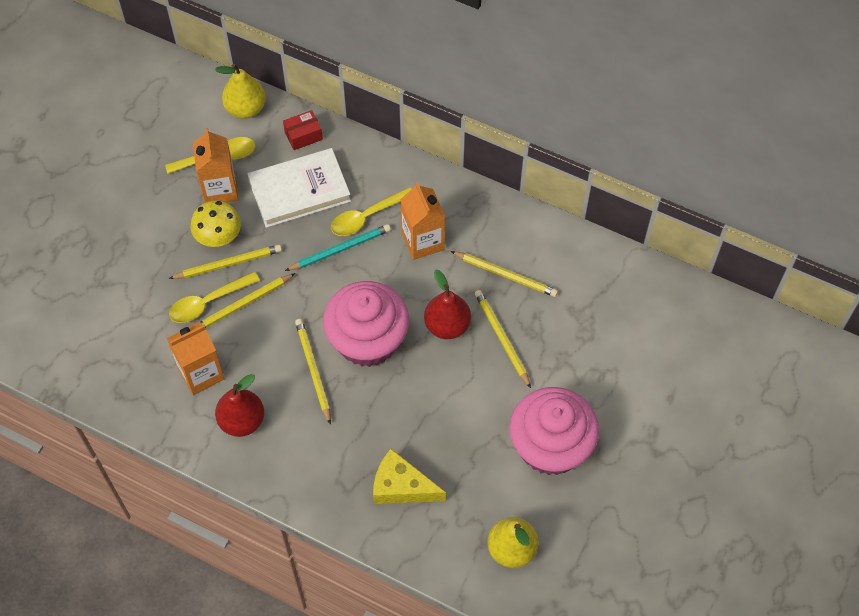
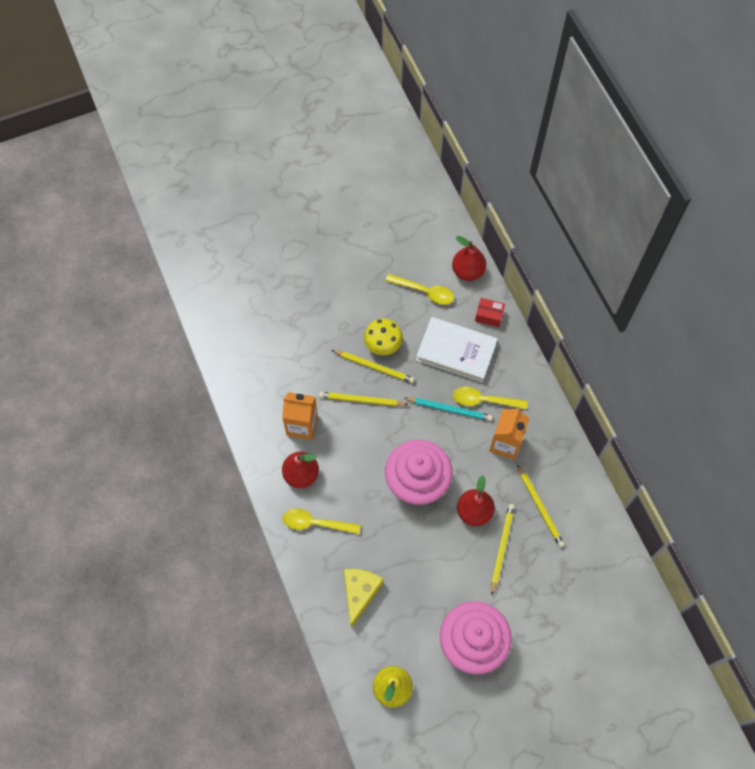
camera: 40 degrees right, 5 degrees up
yellow spoon [169,272,260,323] -> yellow spoon moved to [283,508,361,534]
orange carton [193,128,238,203] -> none
yellow pear [215,64,266,119] -> red pear [452,236,486,281]
yellow pencil [295,319,331,425] -> none
yellow cheese [373,449,446,504] -> yellow cheese turned 45 degrees clockwise [344,569,384,628]

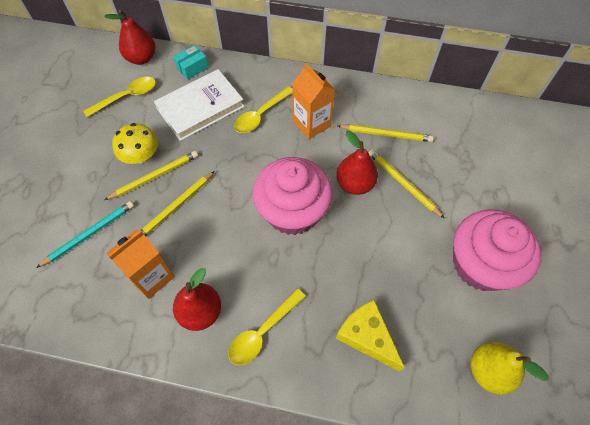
camera: 55 degrees left, 5 degrees down
turquoise pencil [404,397,493,421] -> turquoise pencil moved to [36,201,134,268]
red box [475,298,505,327] -> turquoise box [173,45,209,80]

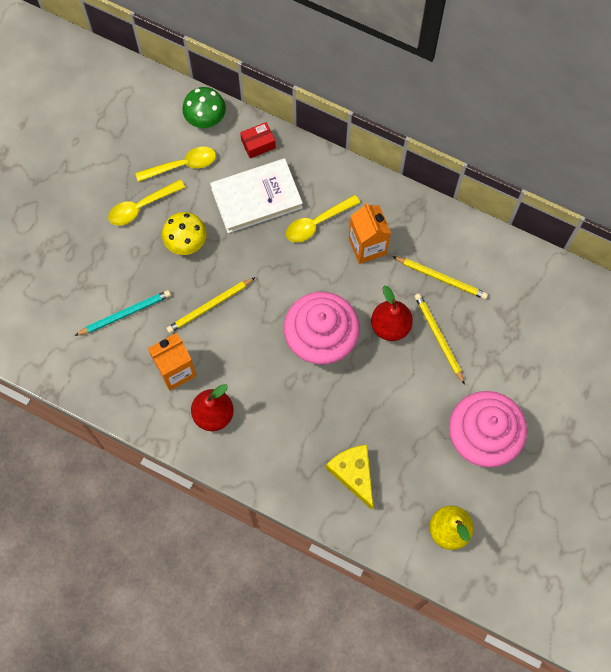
camera: 15 degrees right, 10 degrees up
red pear [104,10,156,65] -> green mushroom [182,87,226,128]
yellow pencil [104,151,198,200] -> none
turquoise box [173,45,209,80] -> red box [240,122,276,159]
yellow spoon [228,288,306,365] -> yellow spoon moved to [108,179,185,226]

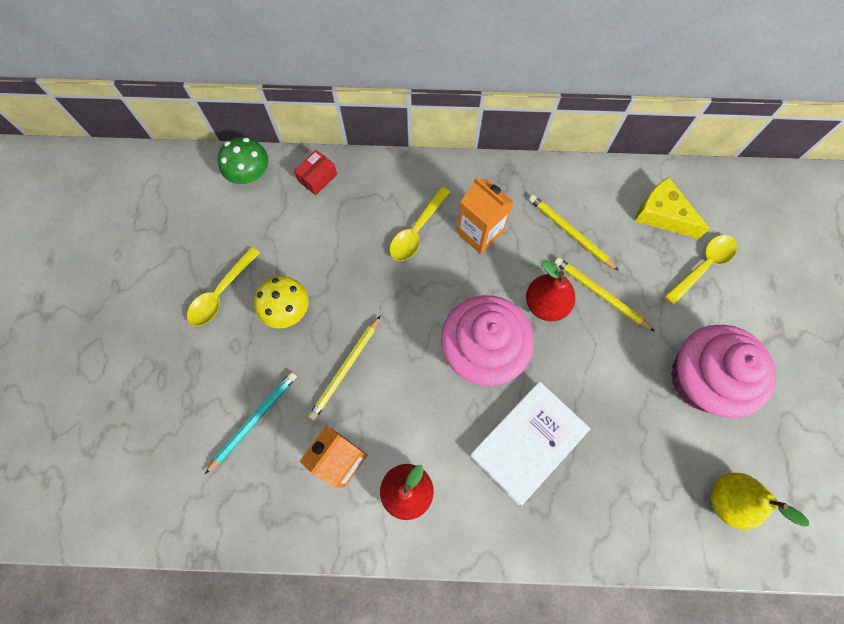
camera: 25 degrees left, 0 degrees up
yellow spoon [135,147,216,182] -> yellow spoon moved to [664,235,737,305]
white book [210,158,303,233] -> white book moved to [470,381,590,506]
yellow cheese [326,445,373,510] -> yellow cheese moved to [634,177,710,239]
yellow pencil [392,256,488,299] -> yellow pencil turned 135 degrees counterclockwise [529,195,619,271]

